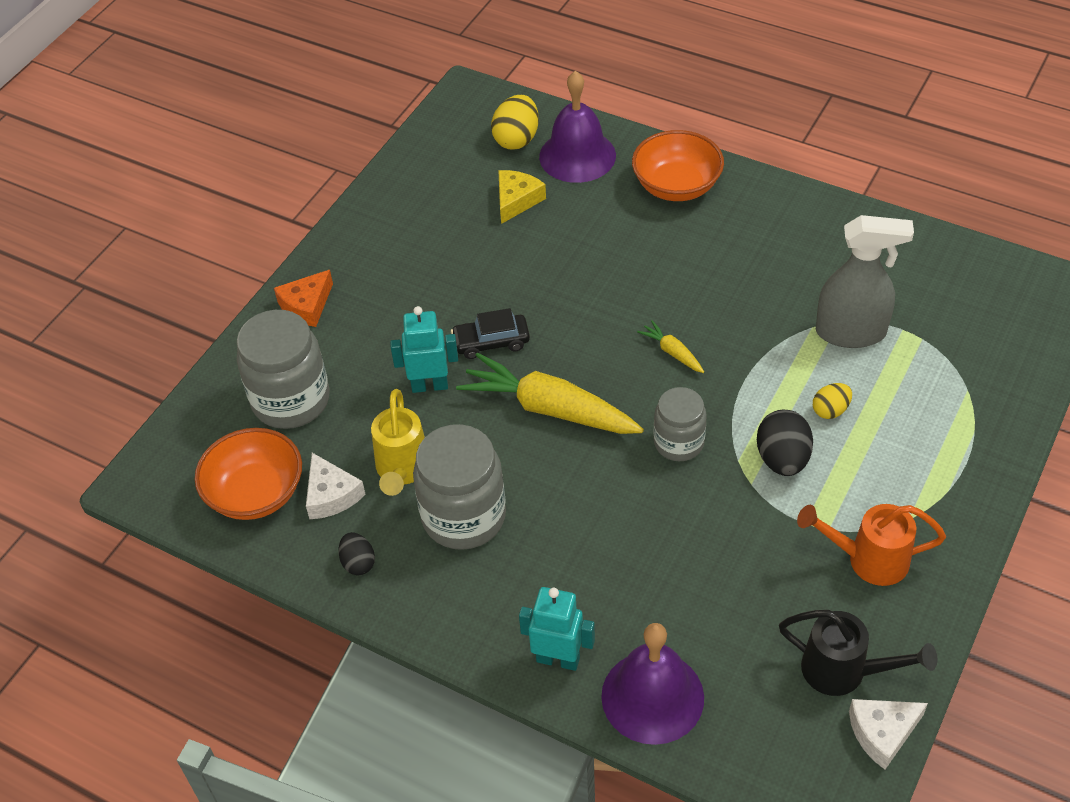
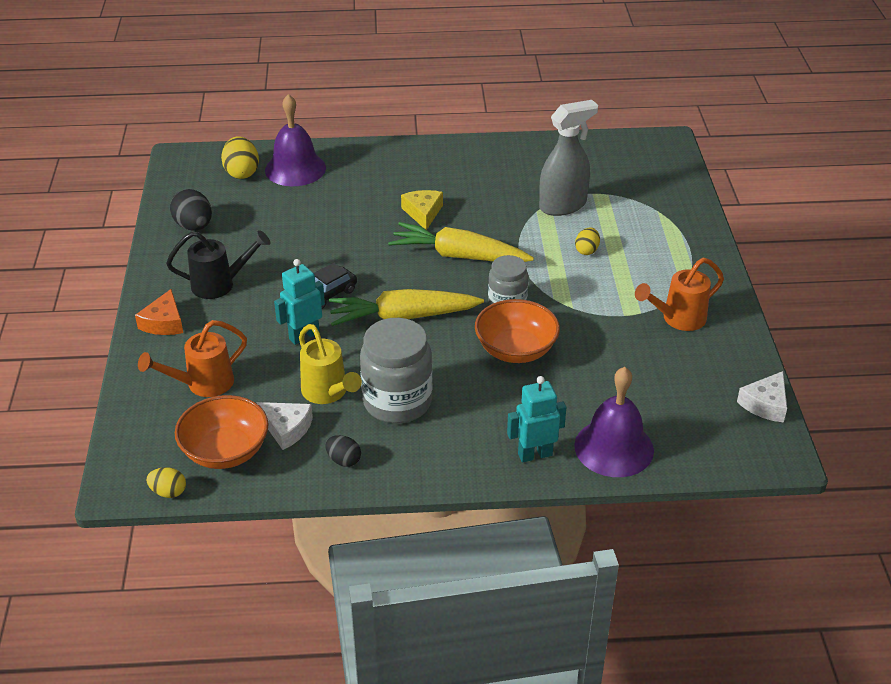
camera: 35 degrees left, 10 degrees down
grey jar [237,310,330,429] -> orange watering can [138,320,247,397]
yellow cheese [498,170,546,224] -> yellow cheese moved to [401,190,443,230]
orange bowl [632,130,724,201] -> orange bowl moved to [475,299,560,363]
yellow carrot [637,320,704,373] -> yellow carrot [388,222,534,262], size x2.25
black egg [757,410,813,476] -> black egg moved to [170,189,212,231]
black watering can [779,610,937,696] -> black watering can moved to [166,230,270,299]
none -> yellow egg [146,467,186,498]

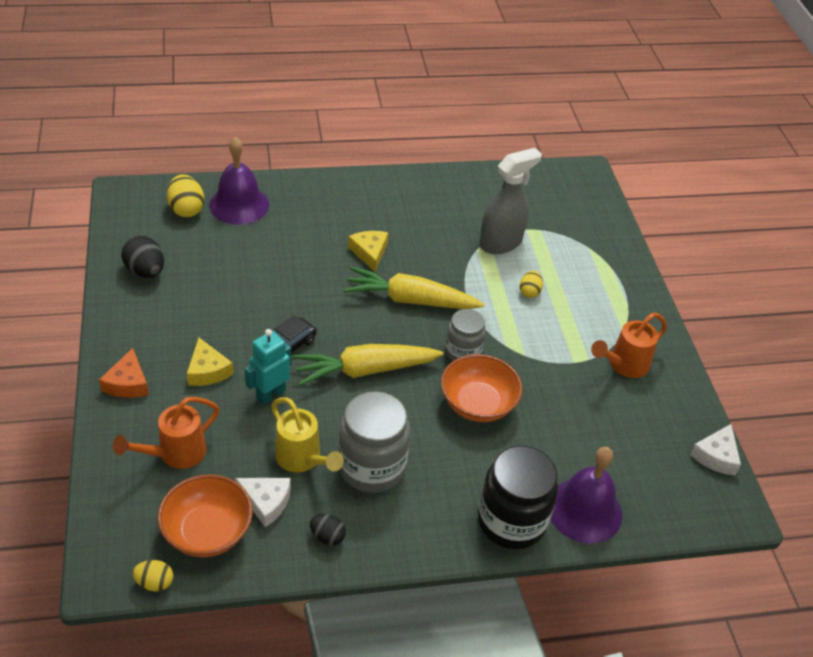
camera: 10 degrees left, 5 degrees up
black watering can [166,230,270,299] -> none
turquoise robot [507,376,566,463] -> black jar [478,446,558,550]
none -> yellow cheese [187,337,233,386]

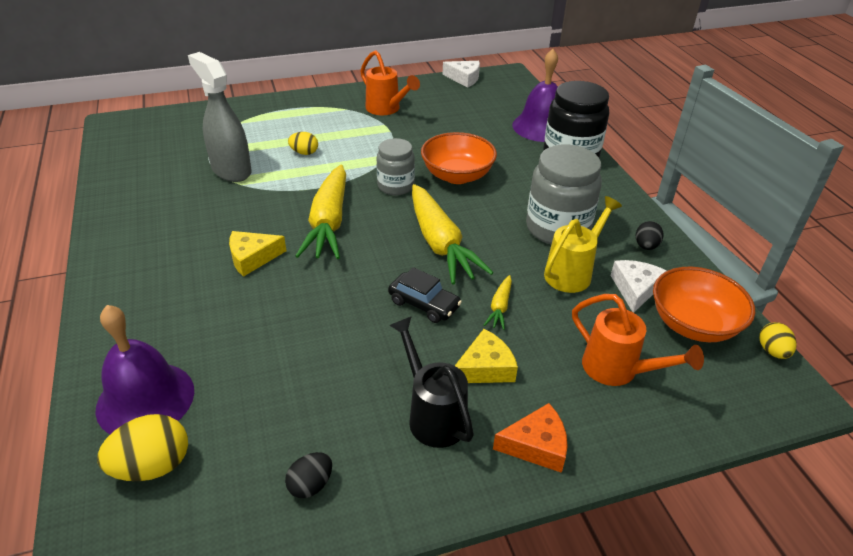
camera: 95 degrees left, 5 degrees down
black egg [121,236,164,278] -> black egg [285,452,332,498], size x0.60
turquoise robot [245,329,292,405] -> yellow carrot [484,275,512,330]
none -> black watering can [389,316,474,448]

